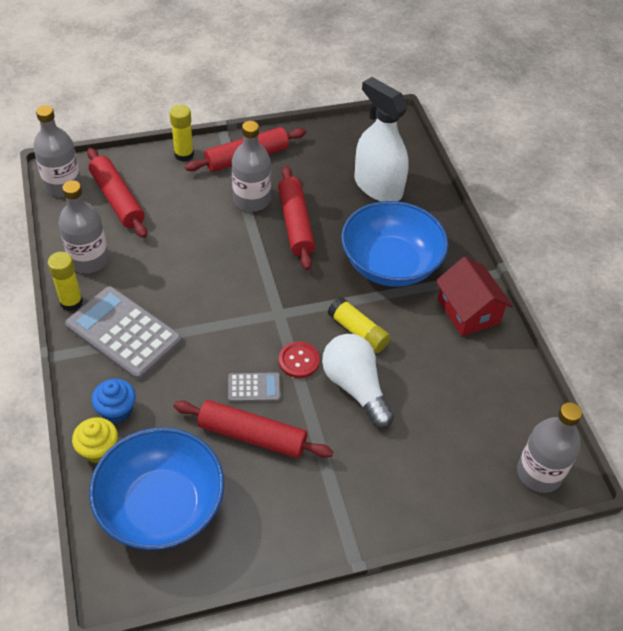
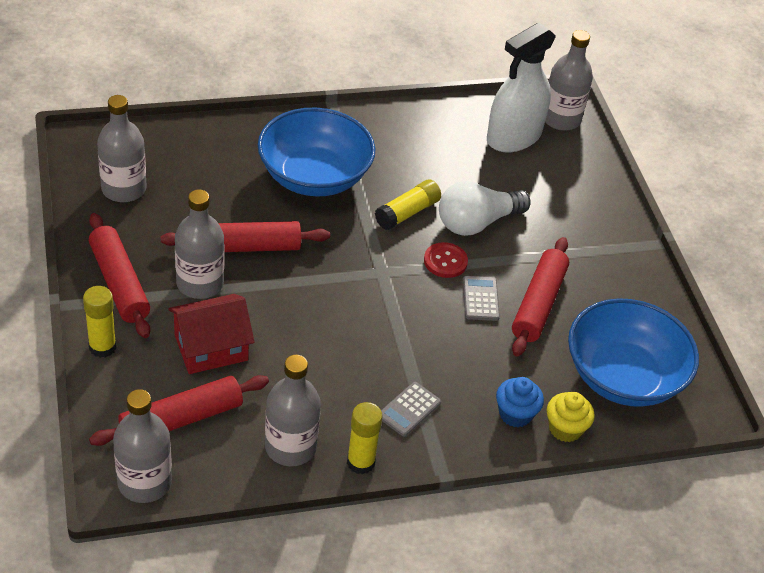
camera: 90 degrees left, 5 degrees down
grey calculator [65,286,182,380] -> grey calculator [381,382,441,437], size x0.48
white spray bottle [354,77,409,202] -> white spray bottle moved to [487,23,556,152]
red house [436,257,513,336] -> red house moved to [168,294,254,374]
none -> grey bottle [97,95,147,202]

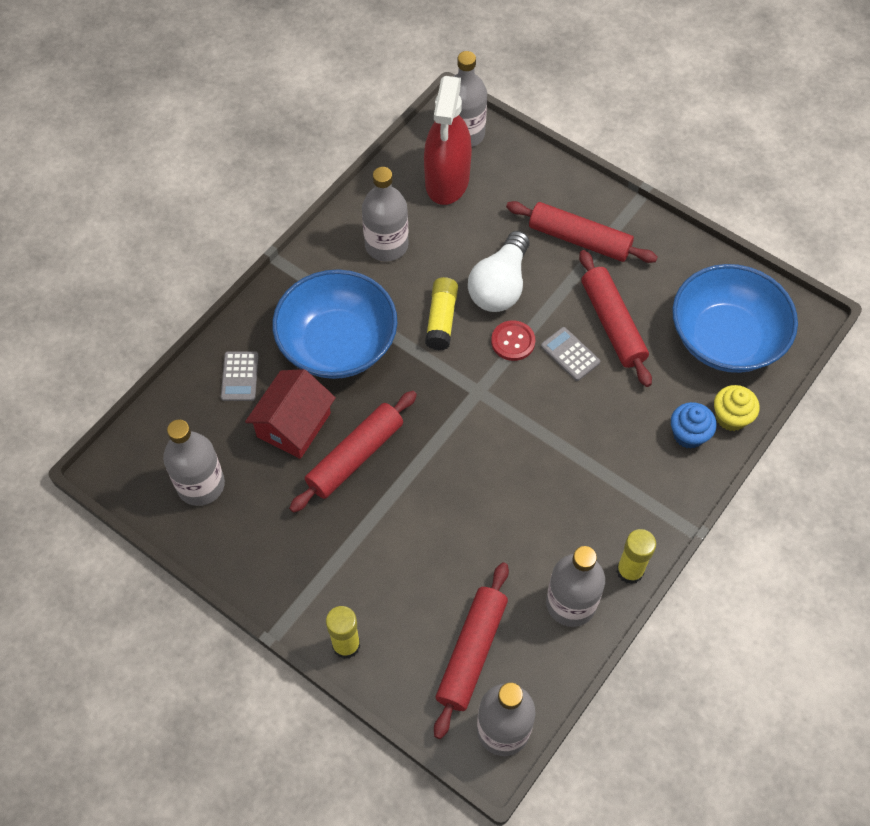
camera: 35 degrees left, 15 degrees up
red rolling pin [89,213,150,338] -> red rolling pin moved to [506,201,658,263]
red house [168,294,254,374] -> red house moved to [245,369,336,459]
grey bottle [175,189,224,299] -> grey bottle moved to [362,167,408,262]
grey calculator [381,382,441,437] -> grey calculator moved to [221,351,259,401]
white spray bottle [487,23,556,152] -> red spray bottle [424,76,472,205]

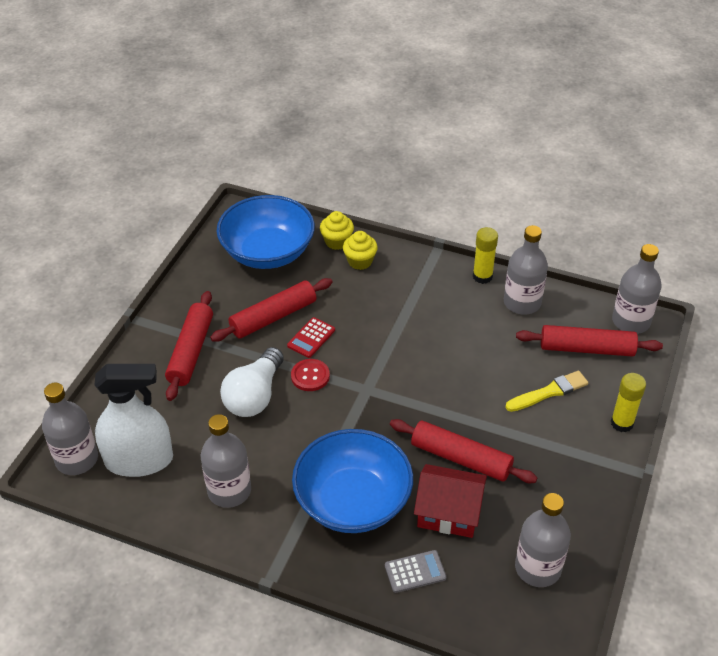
camera: 105 degrees left, 15 degrees down
red spray bottle [424,76,472,205] -> white spray bottle [94,364,173,477]
yellow glue stick [425,277,458,350] -> none
white light bulb [468,231,530,312] -> white light bulb turned 105 degrees clockwise [220,347,284,417]
grey calculator [541,327,600,381] -> red calculator [287,317,335,358]
blue cupcake [671,402,717,449] -> yellow cupcake [343,231,378,270]
none -> yellow brush [505,371,588,412]

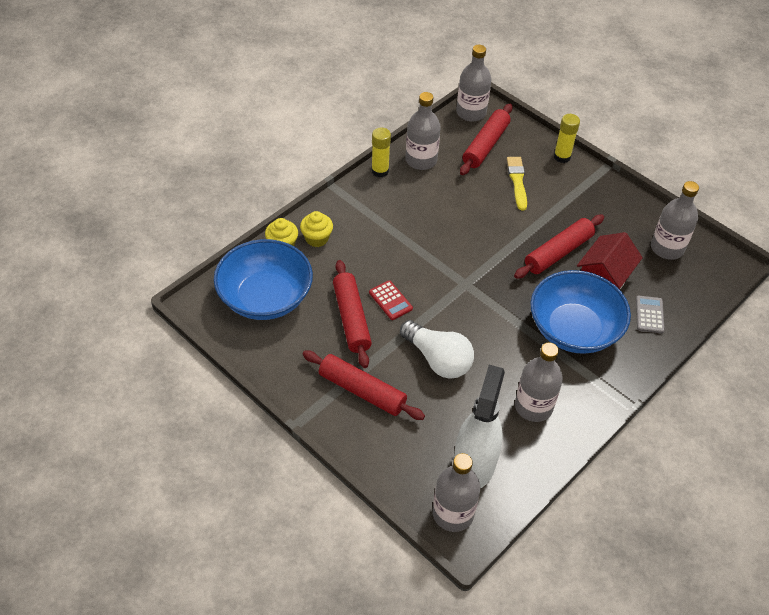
camera: 70 degrees left, 5 degrees up
red button [291,359,330,391] -> none

